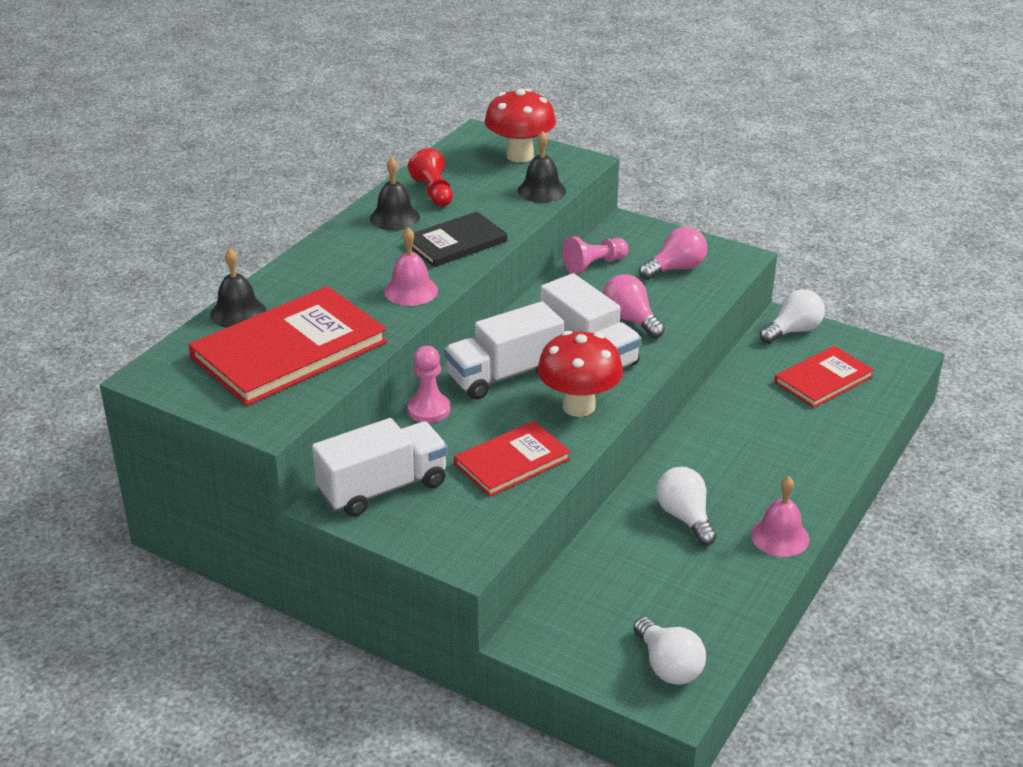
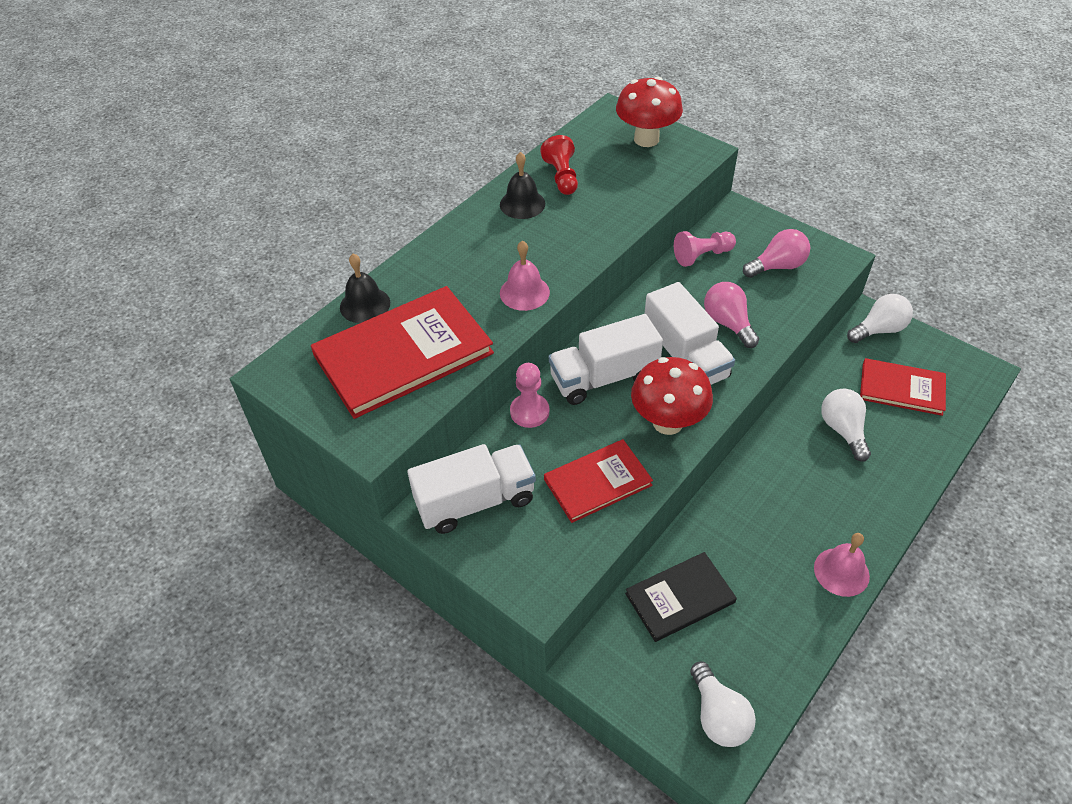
camera: 10 degrees right, 15 degrees up
black book [412,212,507,267] -> black book moved to [625,552,737,642]
black bell [518,131,566,203] -> none
white light bulb [656,467,716,546] -> white light bulb moved to [821,389,871,461]
red book [774,346,874,408] -> red book turned 45 degrees clockwise [860,358,946,416]

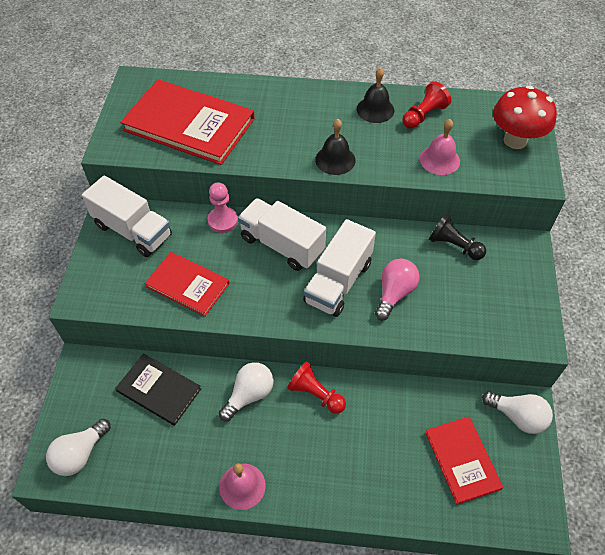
camera: 55 degrees right, 5 degrees up
black bell [340,254,390,323] -> black bell moved to [315,119,355,175]
pink bell [500,241,550,311] -> pink bell moved to [420,119,460,175]
red mushroom [631,357,713,435] -> none
pink pawn [674,231,736,267] -> black pawn [429,214,486,260]
pink light bulb [743,229,810,278] -> none
white light bulb [821,389,871,461] -> white light bulb moved to [219,362,274,421]
none -> red pawn [287,361,346,414]

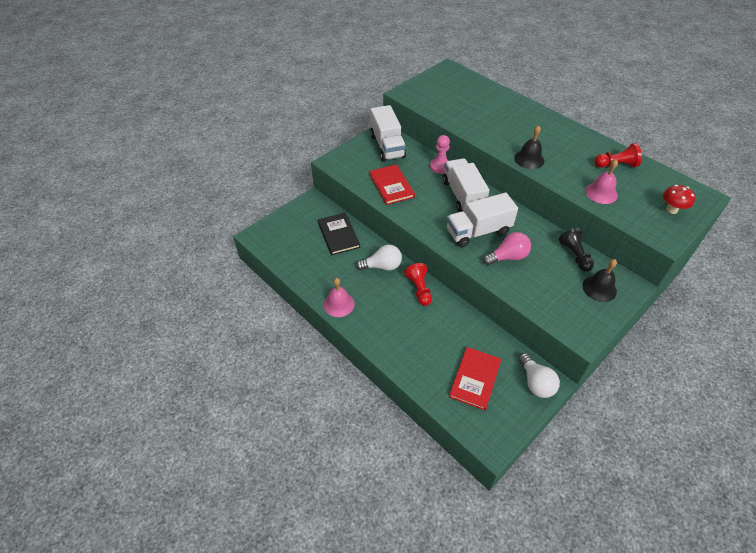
camera: 40 degrees right, 5 degrees down
white light bulb [46,419,111,476] -> none
red book [120,79,255,165] -> none
black bell [357,68,394,123] -> black bell moved to [582,259,617,302]
red mushroom [493,86,557,149] -> red mushroom [663,185,695,214], size x0.59

